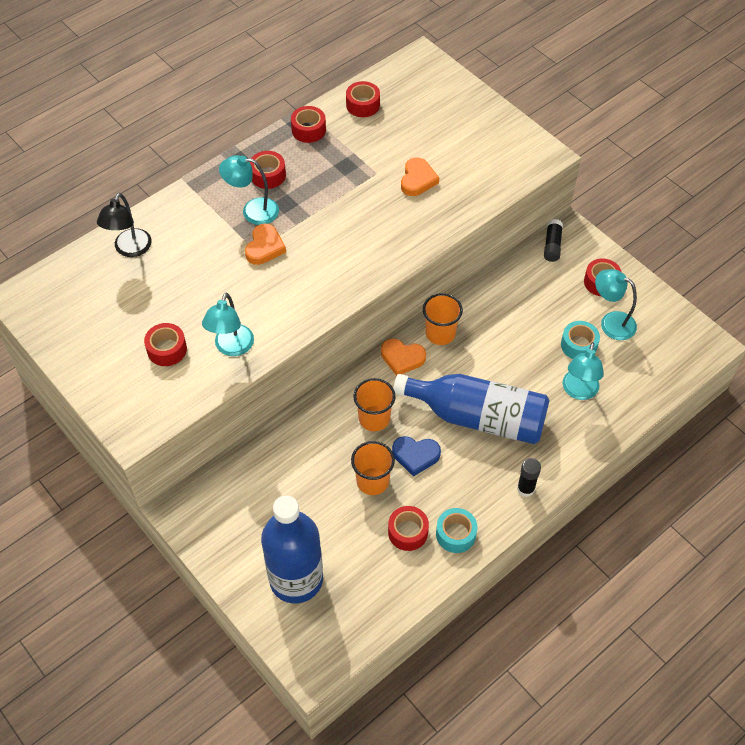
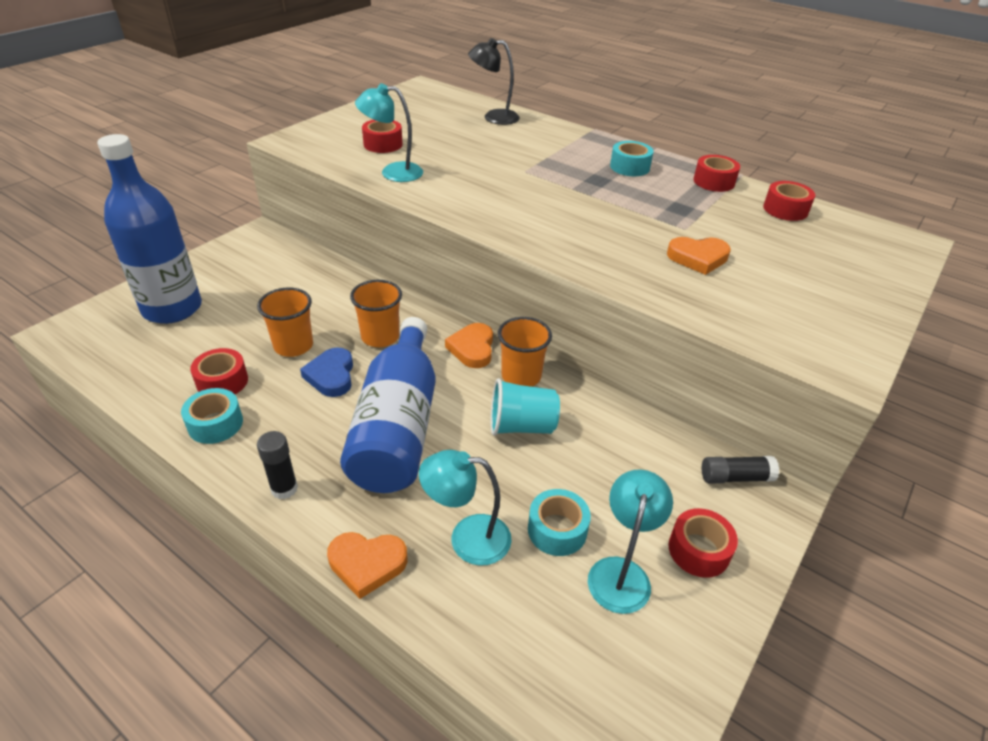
camera: 75 degrees right, 15 degrees down
turquoise lamp [219,155,279,225] -> none
orange heart [245,224,286,265] -> orange heart moved to [327,532,408,599]
red tape [250,151,286,189] -> turquoise tape [610,141,654,176]
none -> turquoise cup [490,378,560,436]

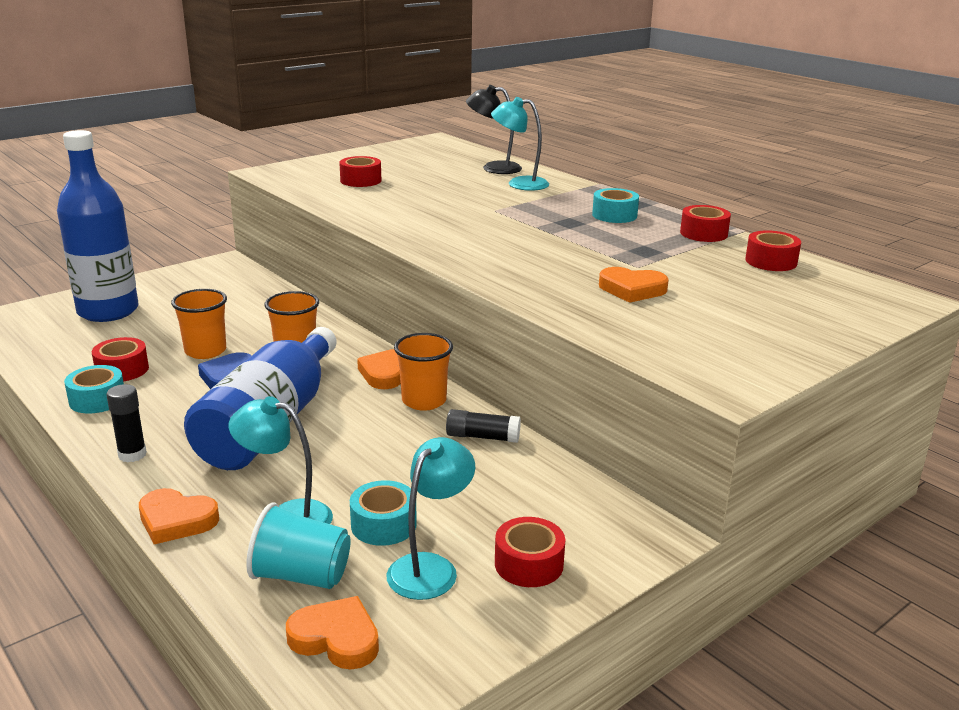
camera: 15 degrees right, 15 degrees down
turquoise lamp [355,83,423,182] -> turquoise lamp moved to [491,97,549,191]
turquoise cup [490,378,560,436] -> turquoise cup moved to [246,502,351,589]
black glue stick [702,456,779,484] -> black glue stick moved to [446,409,521,443]
none -> orange heart [286,596,379,670]

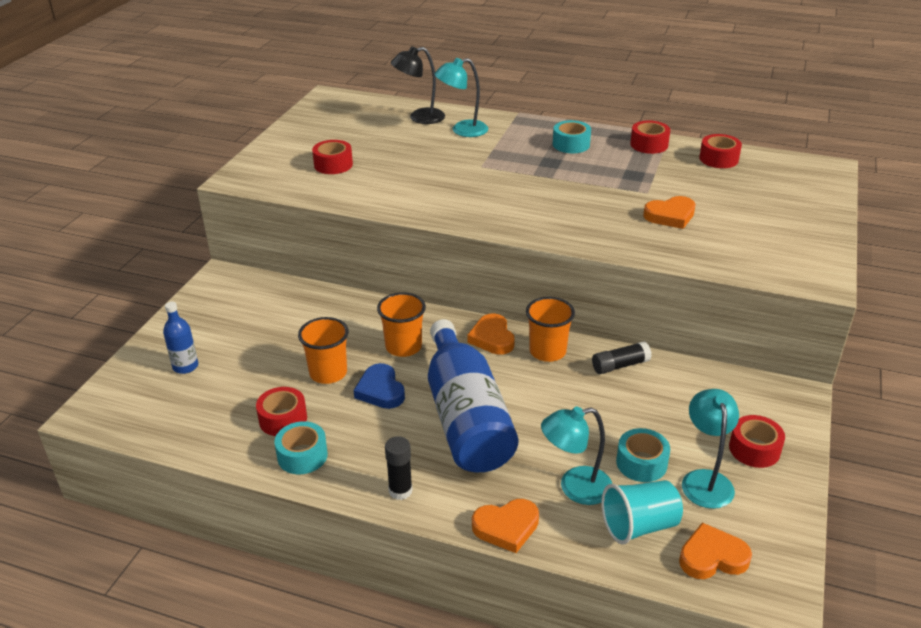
camera: 30 degrees left, 10 degrees up
blue bottle [57,130,139,322] -> blue bottle [163,302,198,374], size x0.44

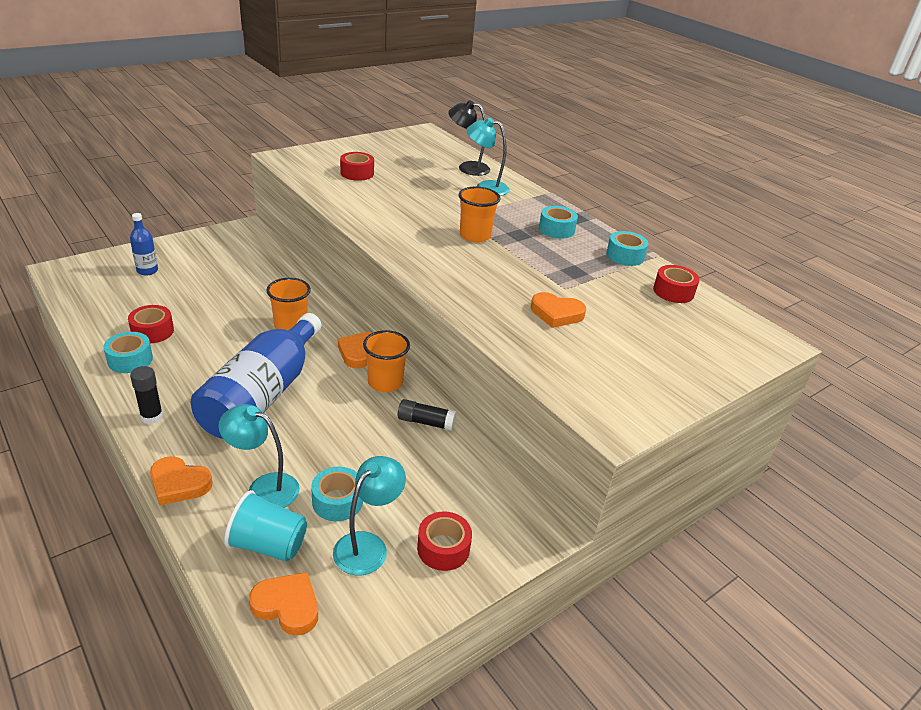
camera: 30 degrees right, 0 degrees up
orange cup [298,317,349,384] -> orange cup moved to [459,187,500,243]
blue heart [354,363,405,409] -> none
red tape [630,120,670,154] -> turquoise tape [606,231,648,266]

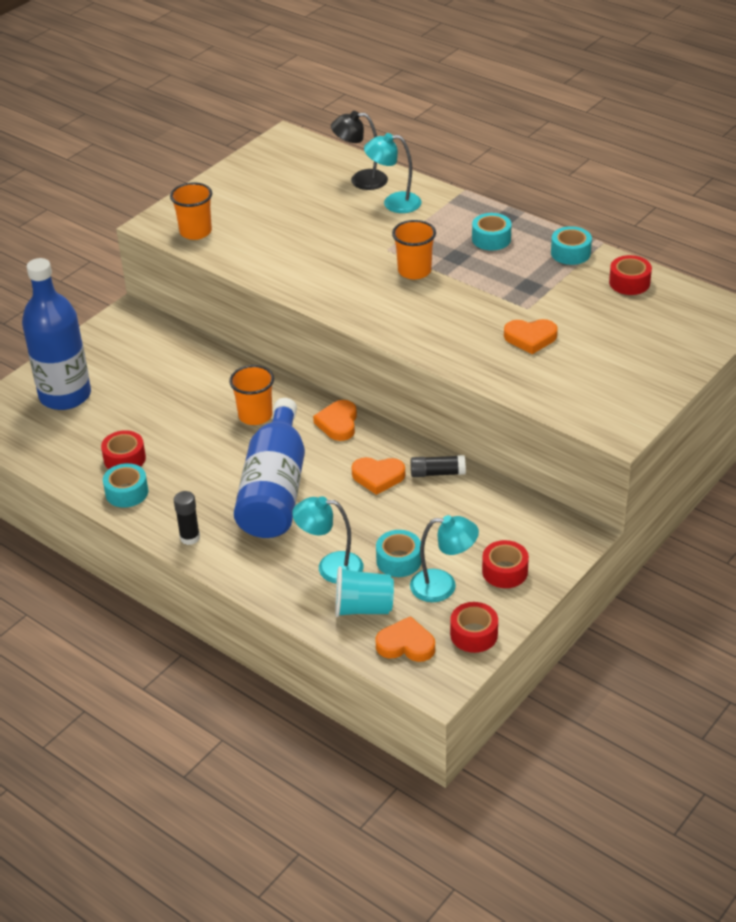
camera: 10 degrees left, 5 degrees up
blue bottle [130,213,158,275] -> blue bottle [22,258,91,410], size x2.30
orange heart [150,456,212,506] -> orange heart moved to [351,457,405,495]
turquoise lamp [333,456,406,575] -> turquoise lamp turned 75 degrees clockwise [410,515,479,602]
red tape [340,152,374,181] -> red tape moved to [450,602,498,653]
orange cup [363,330,410,392] -> orange cup moved to [170,182,212,240]

